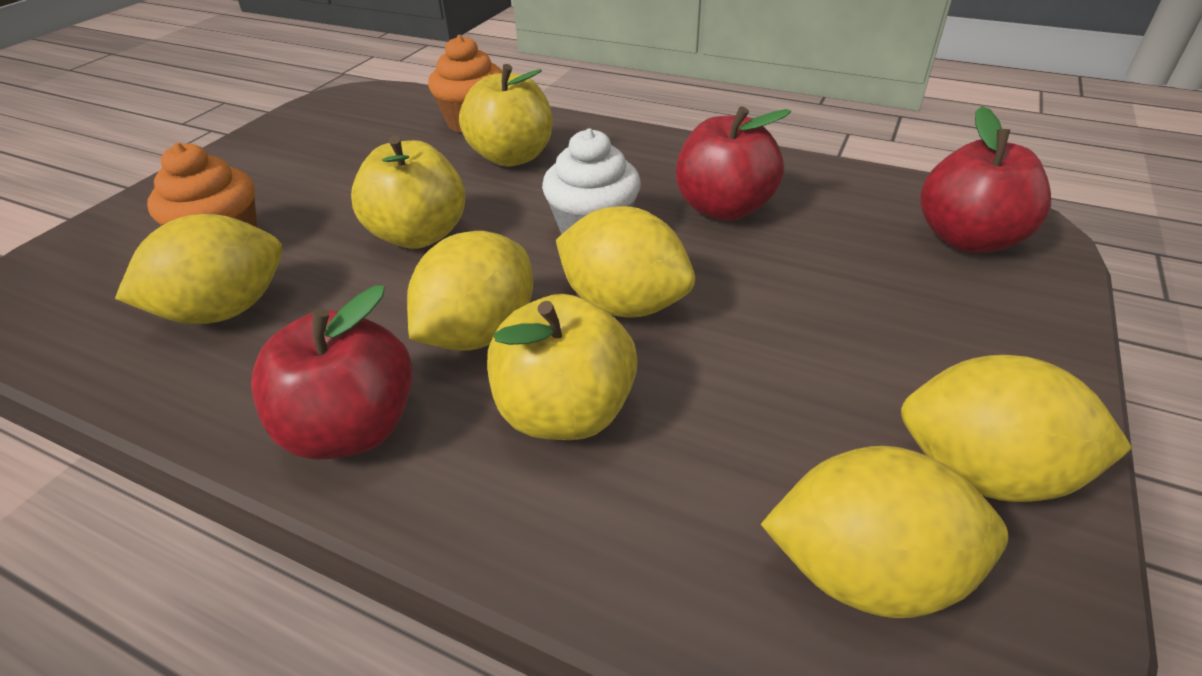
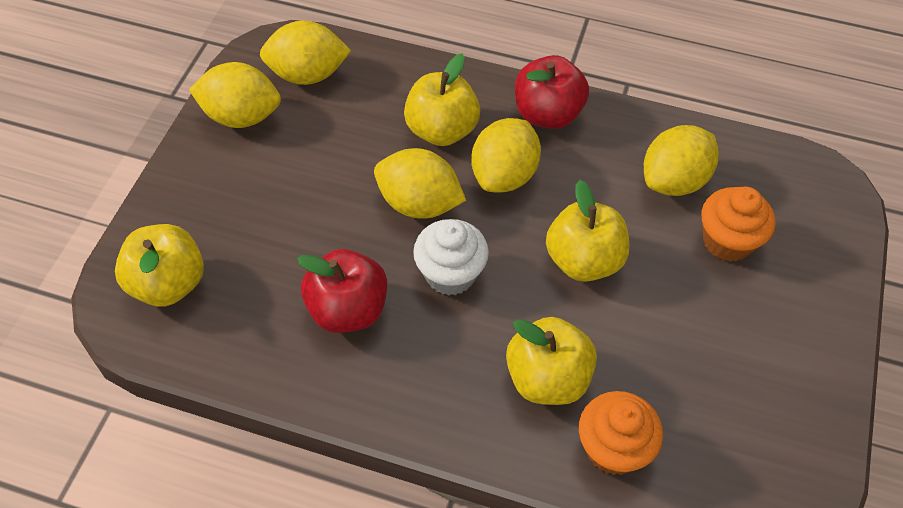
camera: 170 degrees right, 15 degrees up
red apple [920,106,1051,253] -> yellow apple [115,224,204,307]

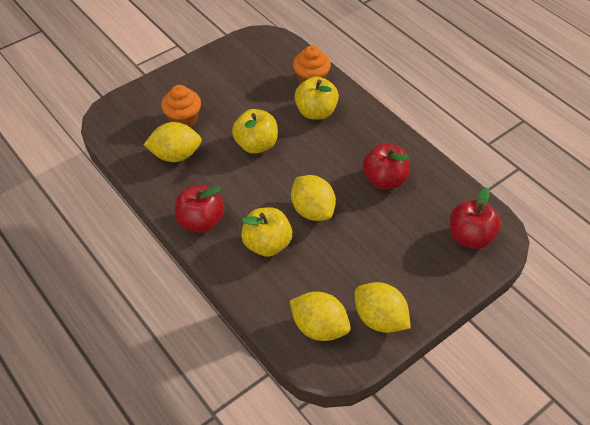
camera: 145 degrees left, 5 degrees down
yellow apple [115,224,204,307] -> red apple [450,187,501,249]
white cupcake [413,219,489,296] -> none
yellow lemon [471,118,541,193] -> none

